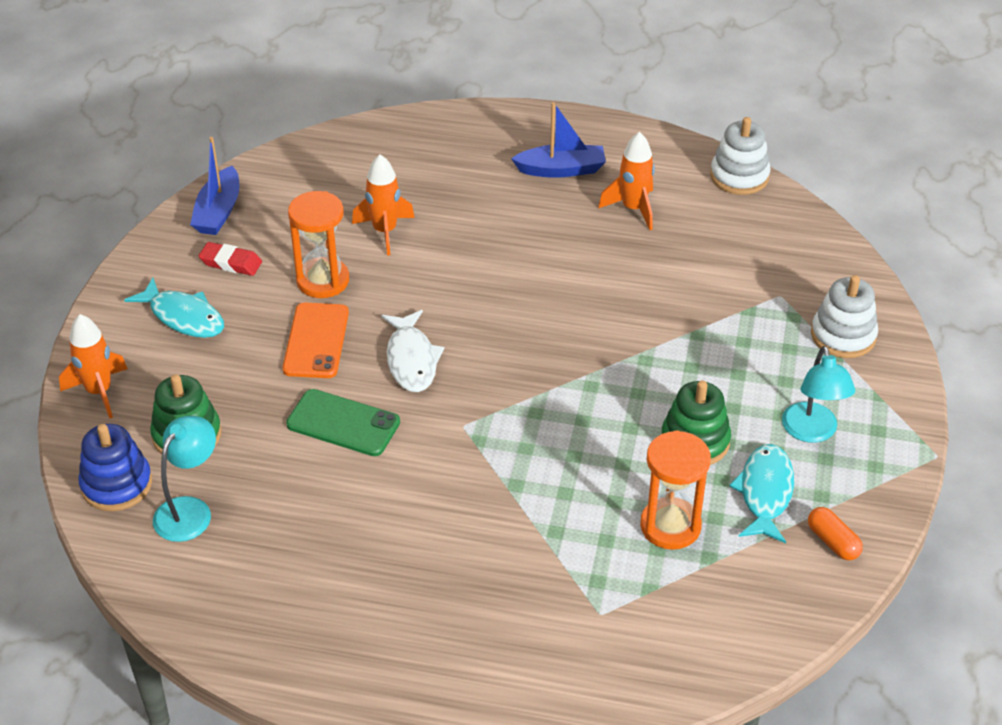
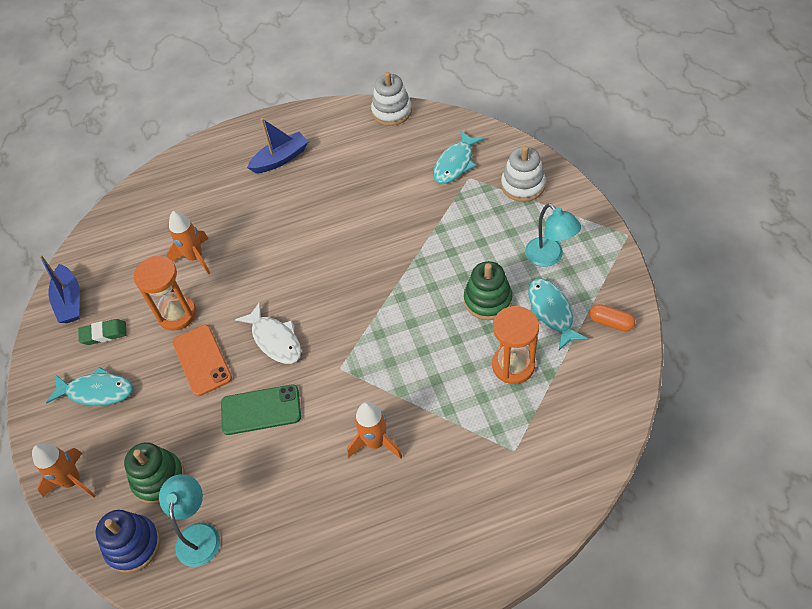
camera: 25 degrees left, 10 degrees up
red eraser [199,242,262,276] -> green eraser [78,319,127,345]
orange rocket [598,132,655,230] -> orange rocket moved to [347,402,402,459]
none -> turquoise fish [433,130,485,184]

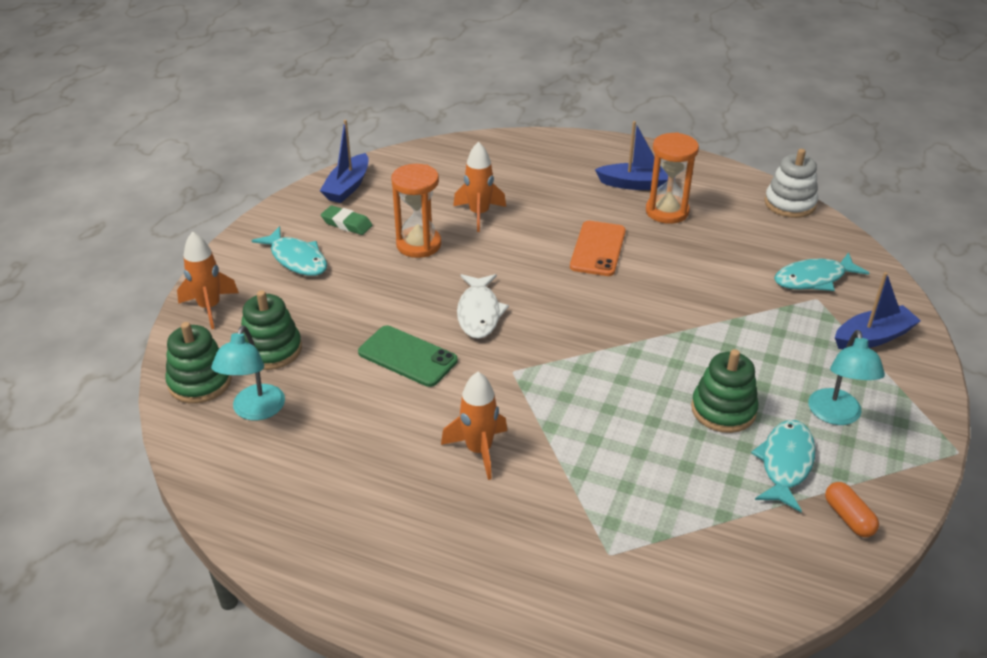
camera: 35 degrees right, 15 degrees down
blue stacking toy [95,510,160,573] -> green stacking toy [165,322,232,404]
turquoise lamp [159,474,220,567] -> turquoise lamp turned 150 degrees clockwise [211,325,285,420]
orange phone [172,325,232,396] -> orange phone moved to [570,221,626,276]
orange hourglass [492,306,539,384] -> orange hourglass moved to [646,132,699,224]
white stacking toy [501,146,546,202] -> blue boat [835,272,921,349]

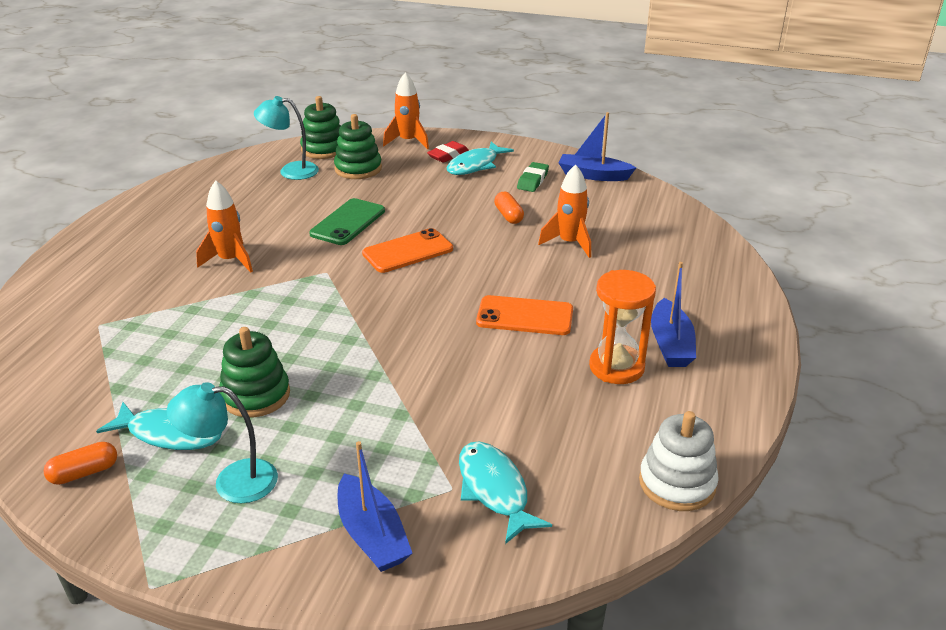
camera: 85 degrees right, 5 degrees down
orange hourglass [391,164,441,258] -> orange capsule [494,192,524,224]
white fish [457,274,509,339] -> orange phone [362,228,453,273]
none -> red eraser [427,141,469,163]

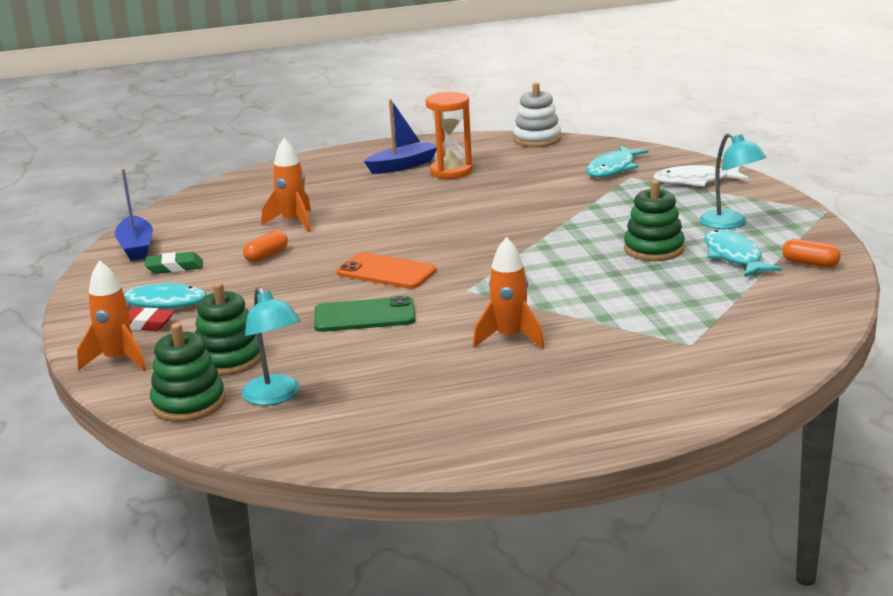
camera: 120 degrees left, 10 degrees down
blue boat [338,441,413,572] -> white fish [653,165,749,186]
orange phone [476,295,573,335] -> none

